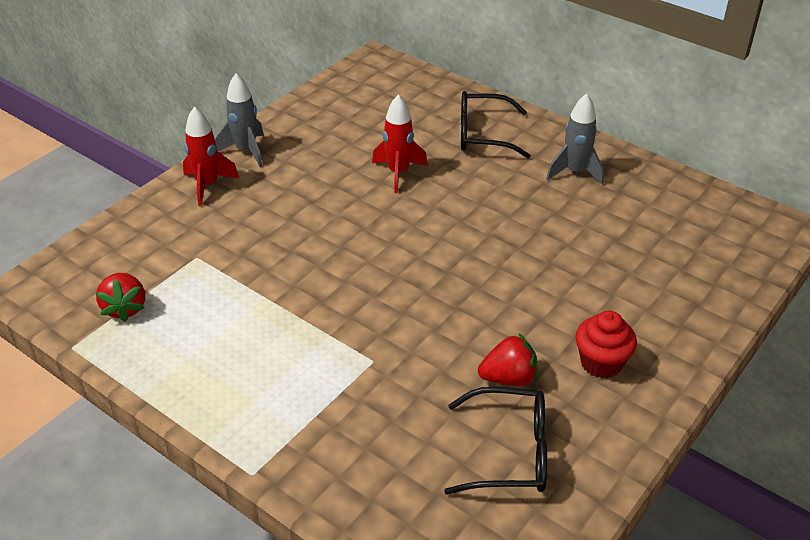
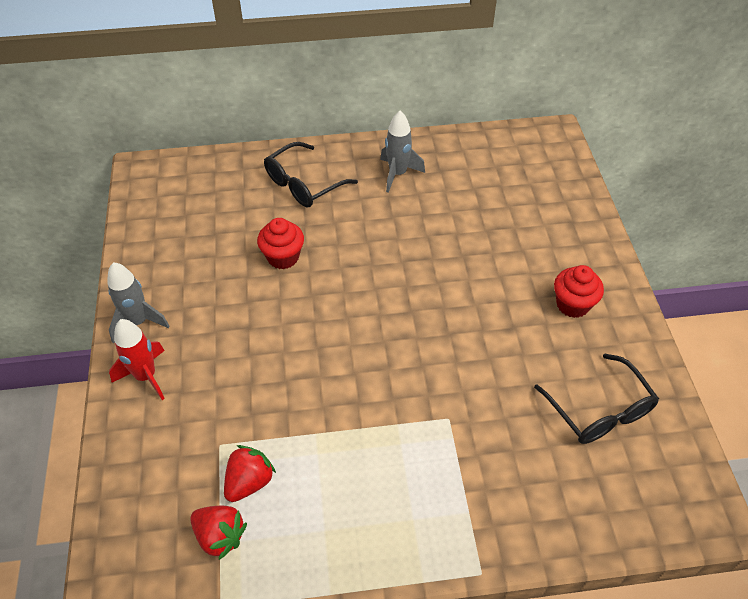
camera: 45 degrees left, 10 degrees up
red rocket [372,95,428,193] -> red cupcake [257,218,304,269]
black glasses [444,387,547,494] -> black glasses turned 105 degrees clockwise [534,353,659,444]
red strawberry [478,334,538,386] -> red strawberry moved to [224,445,276,502]

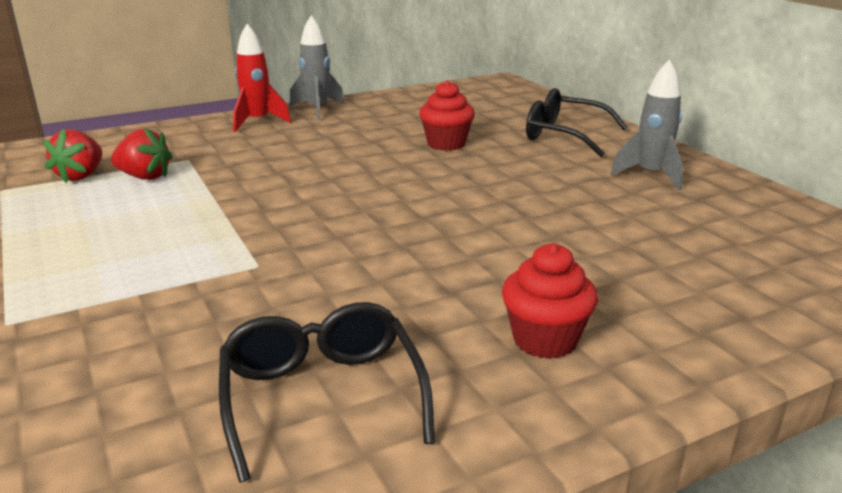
camera: 70 degrees right, 25 degrees down
black glasses [534,353,659,444] -> black glasses turned 120 degrees clockwise [219,302,435,483]

